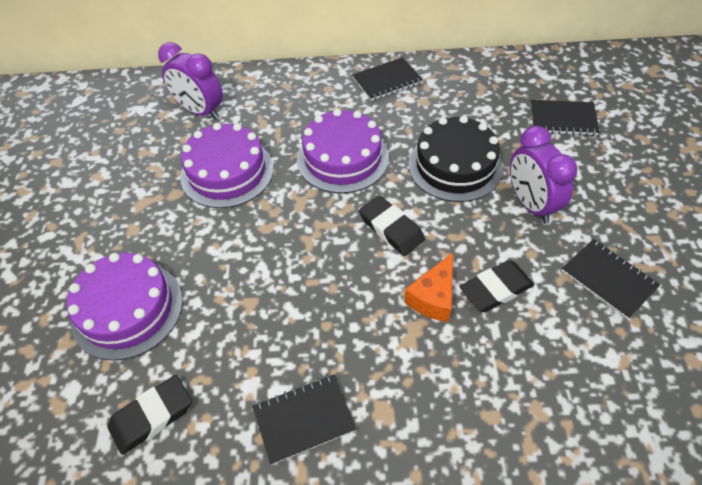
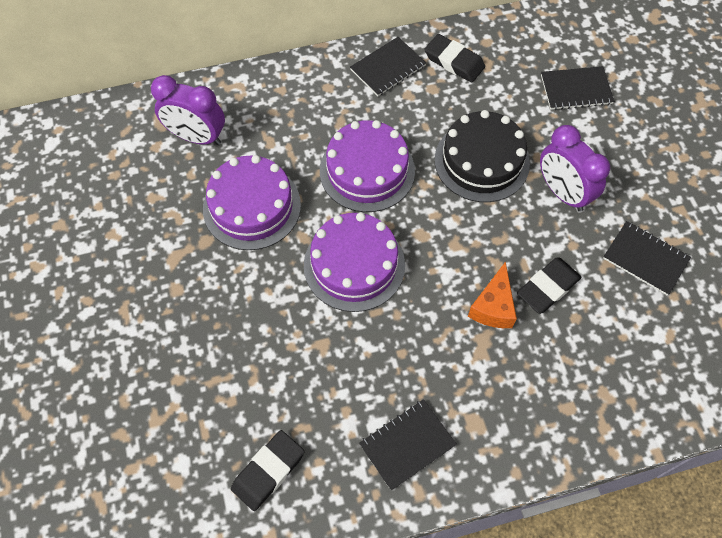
camera: 15 degrees left, 10 degrees up
purple cake [67,253,183,361] -> purple cake moved to [304,213,405,312]
black eraser [359,195,425,256] -> black eraser moved to [424,34,485,83]

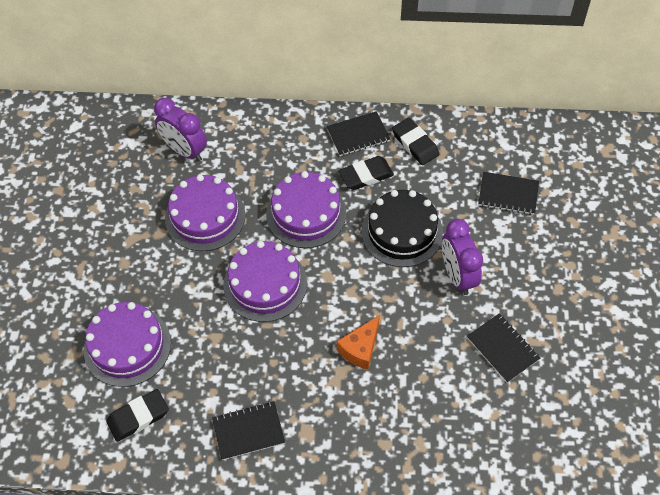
camera: 20 degrees right, 5 degrees down
black eraser [517,257,581,314] -> black eraser moved to [339,156,394,190]
none -> purple cake [84,302,171,387]

